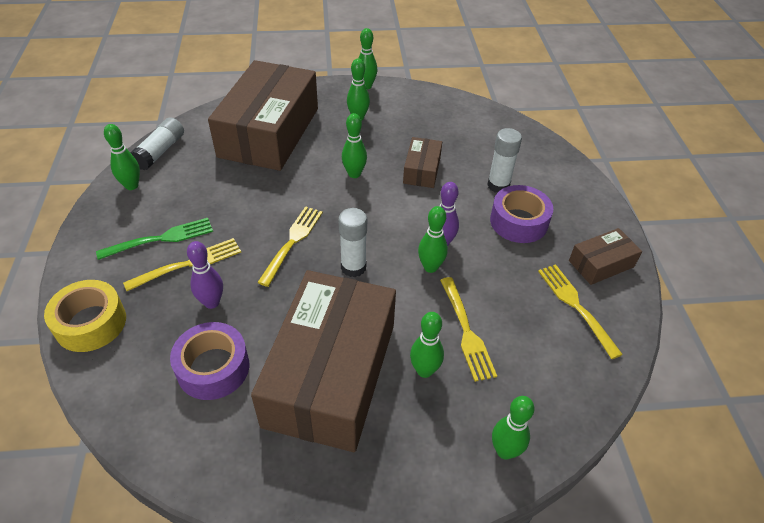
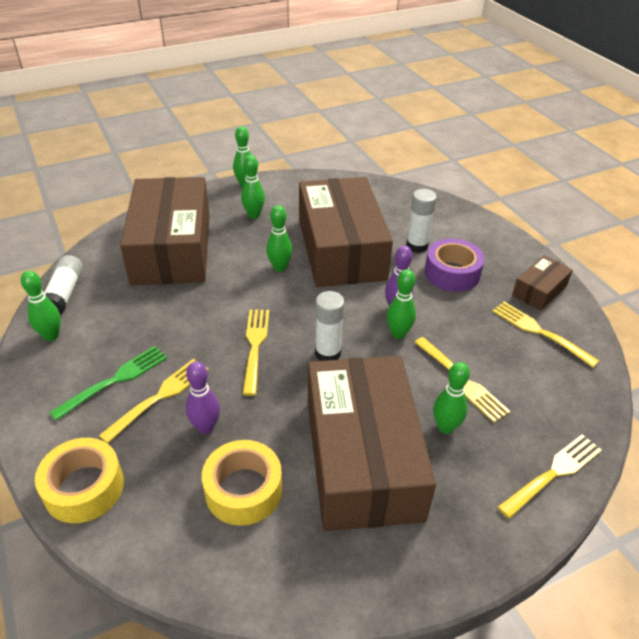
camera: 20 degrees left, 5 degrees down
purple tape [170,322,249,400] -> yellow tape [202,440,282,526]
brown box [403,137,442,188] -> brown box [299,177,393,287], size x2.28
green bowling pin [492,396,535,459] -> yellow fork [498,434,602,519]

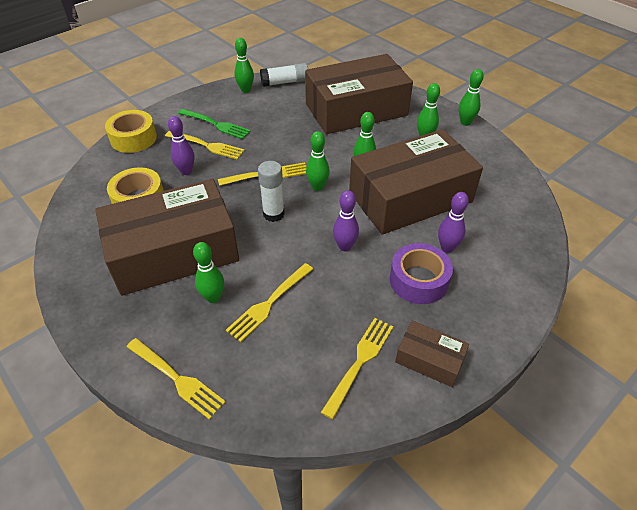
camera: 75 degrees right, 5 degrees up
green bowling pin [387,269,416,339] -> green bowling pin moved to [306,131,330,191]
white glue stick [406,189,437,253] -> purple bowling pin [438,192,469,253]

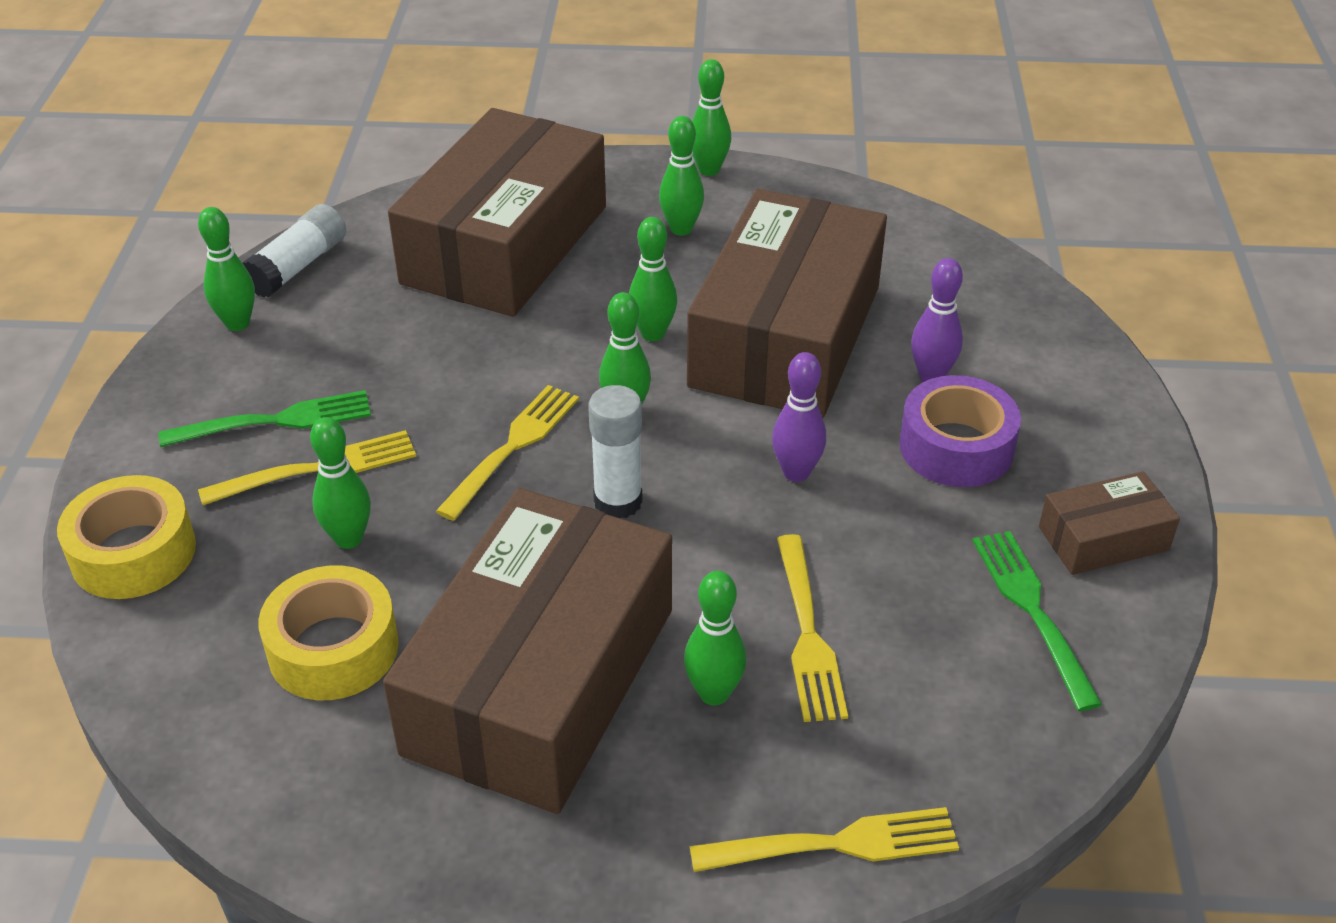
camera: 45 degrees left, 5 degrees down
purple bowling pin [168,116,195,175] -> green bowling pin [310,417,371,549]
yellow fork [321,318,393,419] -> green fork [973,531,1103,711]

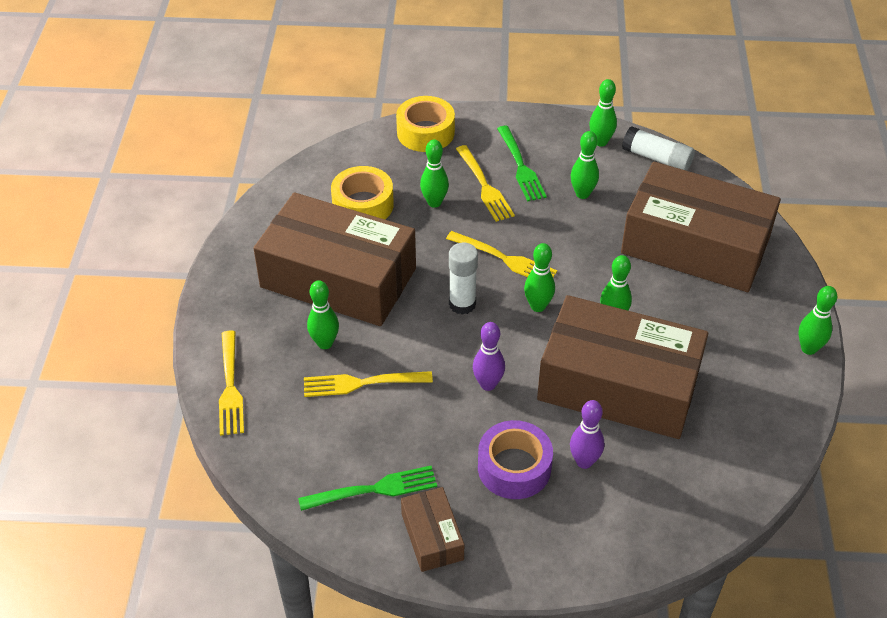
camera: 90 degrees right, 5 degrees up
green bowling pin [659,116,704,236] -> green bowling pin moved to [571,131,599,199]

